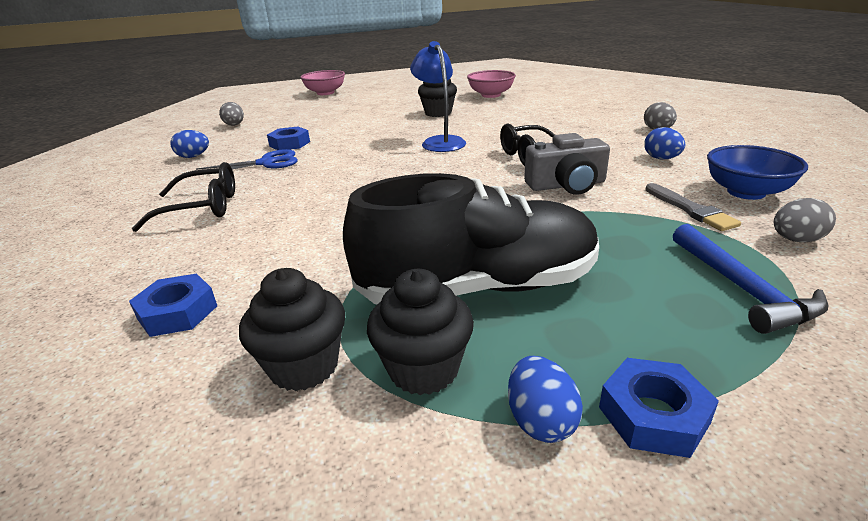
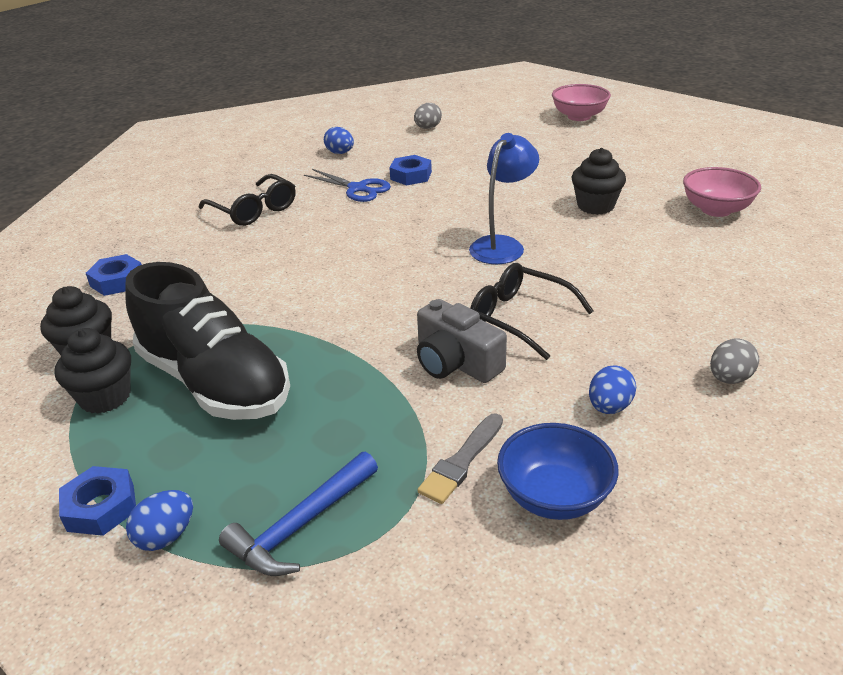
camera: 55 degrees right, 5 degrees up
blue egg [508,356,583,443] -> blue egg moved to [126,490,193,551]
grey egg [774,198,836,242] -> none

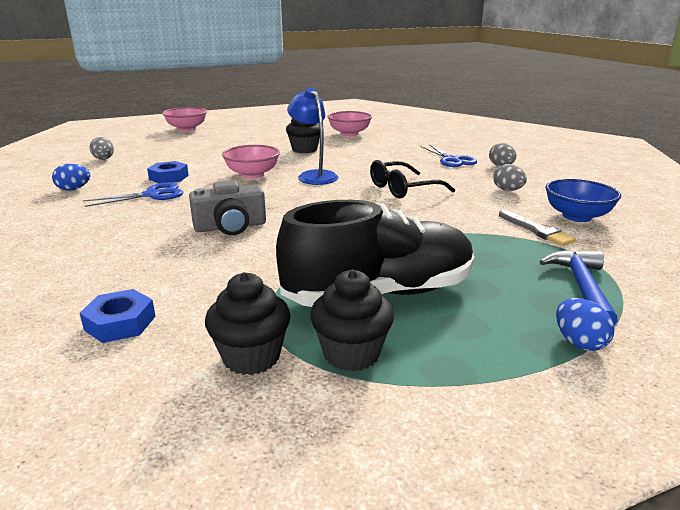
camera: 65 degrees left, 10 degrees down
blue nut [59,466,136,536] -> none
black glasses [199,174,296,226] -> none
blue hammer [219,452,378,576] -> blue hammer turned 150 degrees counterclockwise [539,250,618,326]
grey camera [417,299,507,383] -> grey camera moved to [189,180,266,235]
blue egg [589,366,636,414] -> grey egg [493,164,527,191]
none -> pink bowl [222,145,280,178]
none -> blue scissors [421,144,477,167]

